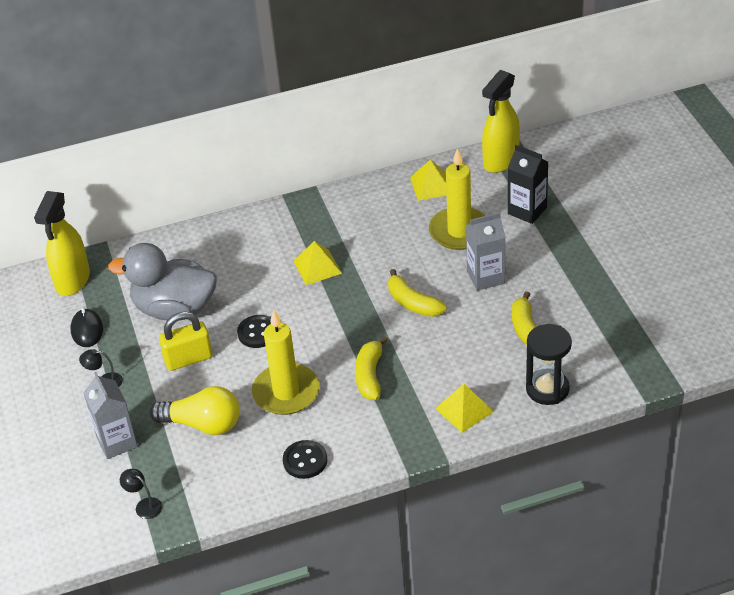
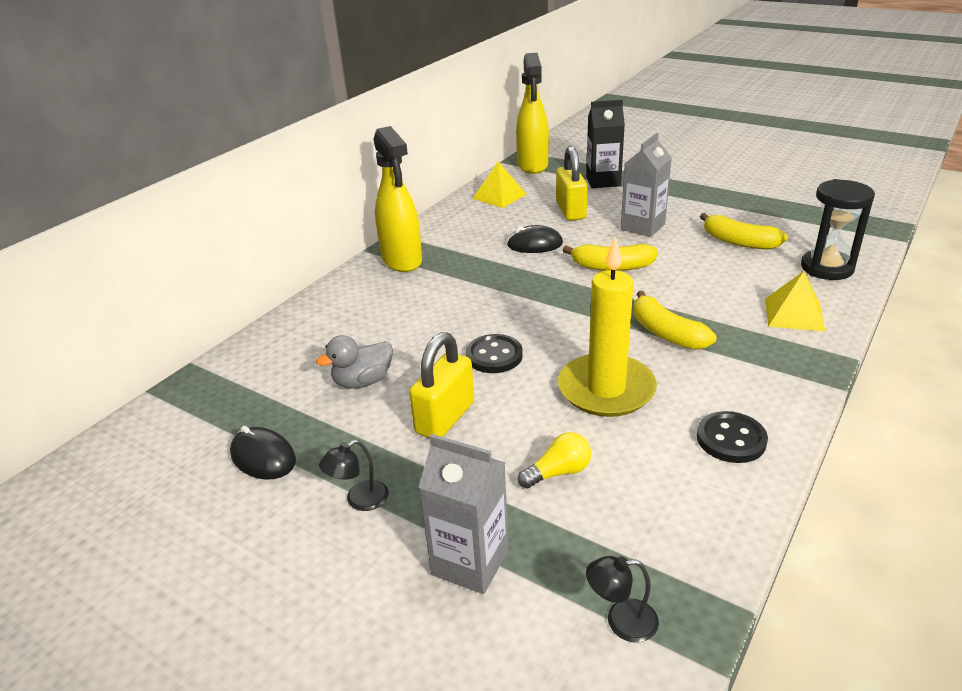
camera: 40 degrees left, 10 degrees down
yellow spray bottle [34,191,90,296] -> yellow spray bottle moved to [374,126,422,272]
grey duck [108,243,217,321] -> grey duck [316,335,393,389], size x0.49
yellow light bulb [150,386,240,435] -> yellow light bulb [518,432,591,488], size x0.53
yellow pyramid [294,241,342,285] -> none
yellow candle [429,148,486,250] -> yellow padlock [556,146,588,221]
none -> black mouse [507,225,563,253]

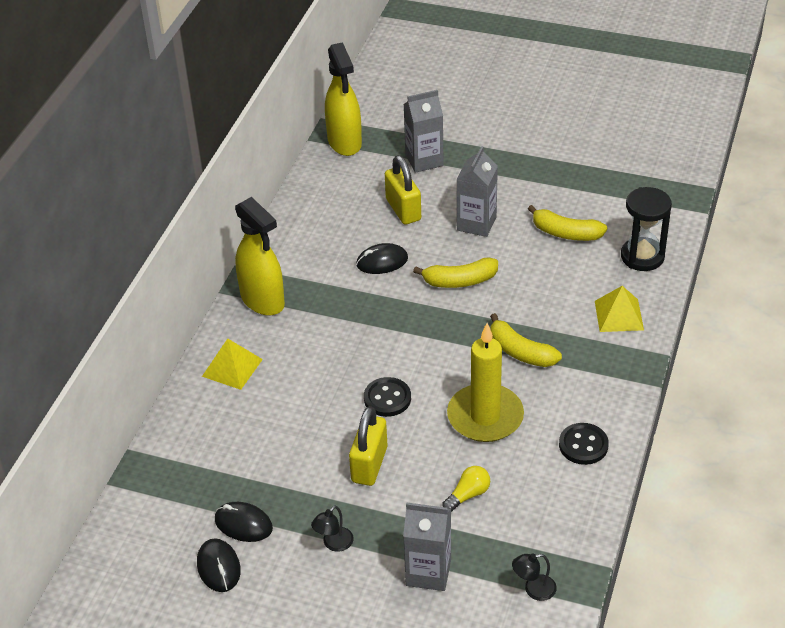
camera: 15 degrees left, 10 degrees up
grey duck [316,335,393,389] -> none
yellow pyramid [472,161,526,208] -> yellow pyramid moved to [202,339,263,390]
black carton [586,100,625,188] -> grey carton [403,90,444,173]
none -> black mouse [197,538,241,592]

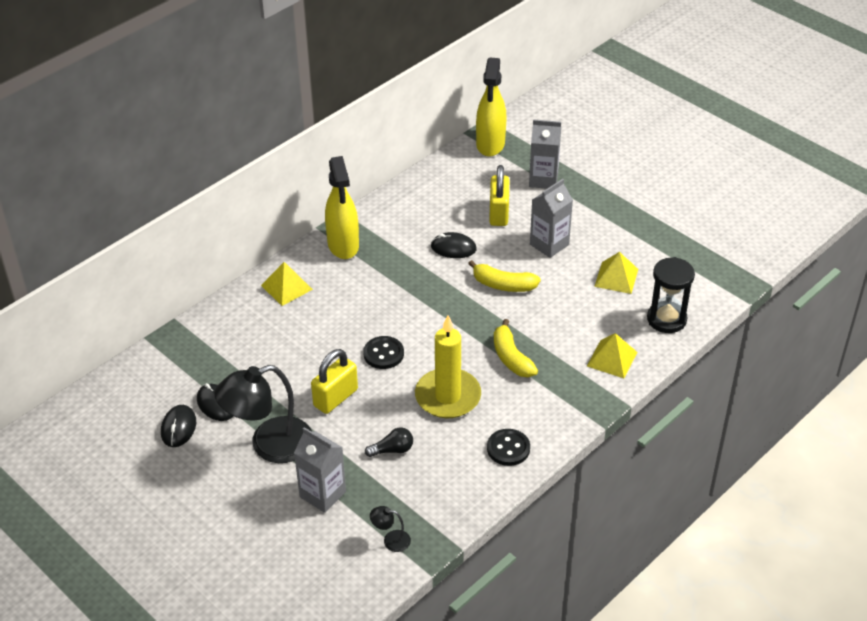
camera: 25 degrees right, 0 degrees up
black lamp [311,506,354,552] -> black lamp [214,365,312,463], size x2.40
yellow light bulb [442,466,490,512] -> black light bulb [365,427,413,457]
yellow banana [528,205,607,241] -> yellow pyramid [594,252,638,294]

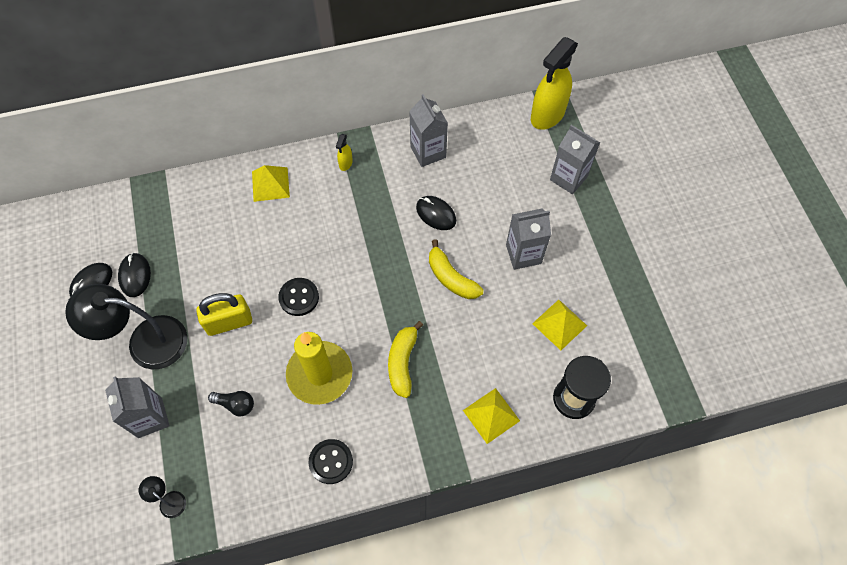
camera: 30 degrees right, 20 degrees up
yellow spray bottle [325,156,359,259] -> yellow spray bottle [336,134,353,171], size x0.42
yellow padlock [489,165,509,226] -> none
none -> grey carton [409,94,448,167]

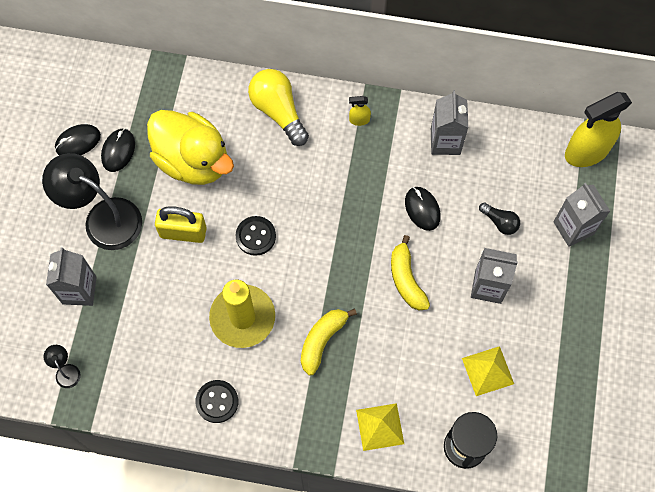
camera: 25 degrees right, 5 degrees up
black light bulb [208,391,254,417] -> black light bulb moved to [479,202,520,235]
yellow pyramid [252,165,290,202] -> yellow light bulb [248,69,309,146]
yellow spray bottle [336,134,353,171] -> yellow spray bottle turned 45 degrees clockwise [349,96,371,126]
none -> yellow duck [147,110,234,185]

